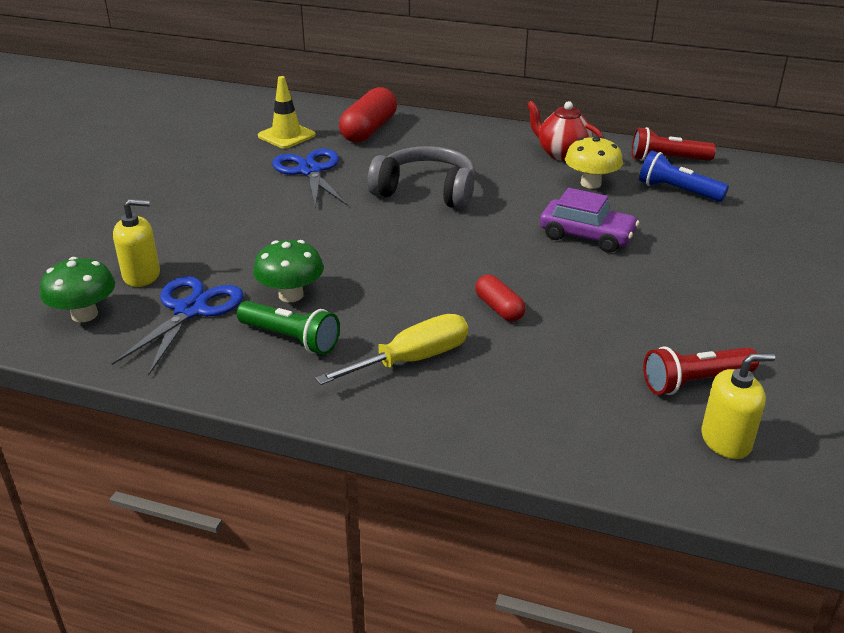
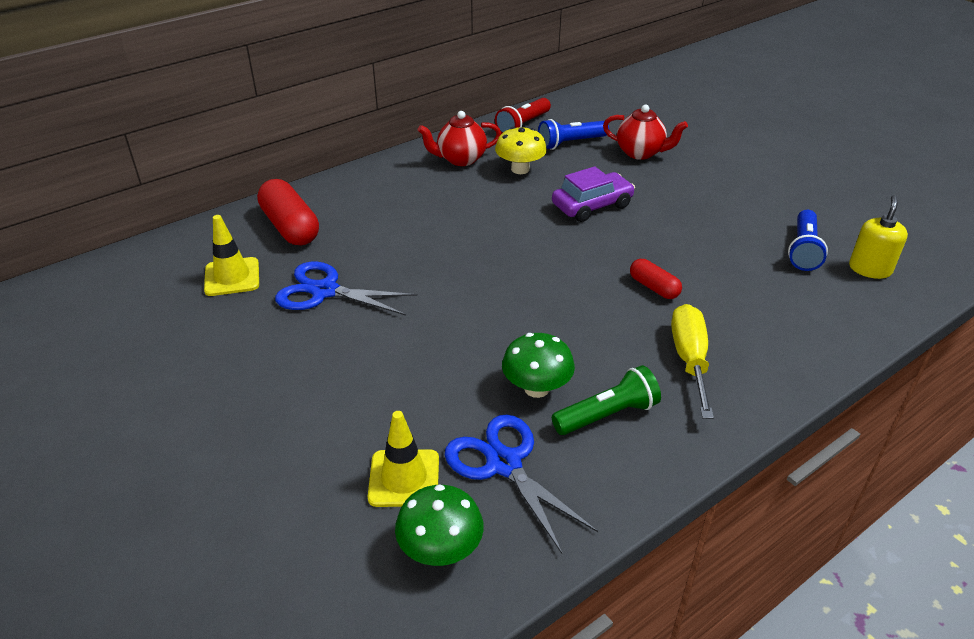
camera: 55 degrees left, 5 degrees up
yellow soap dispenser [113,199,160,287] -> yellow traffic cone [368,411,439,507]
grey headphones [368,146,475,209] -> none
red capsule [475,275,526,322] -> red capsule turned 45 degrees clockwise [630,259,682,299]
red flashlight [643,346,759,395] -> blue flashlight [788,210,828,271]
none -> red teapot [603,105,688,160]

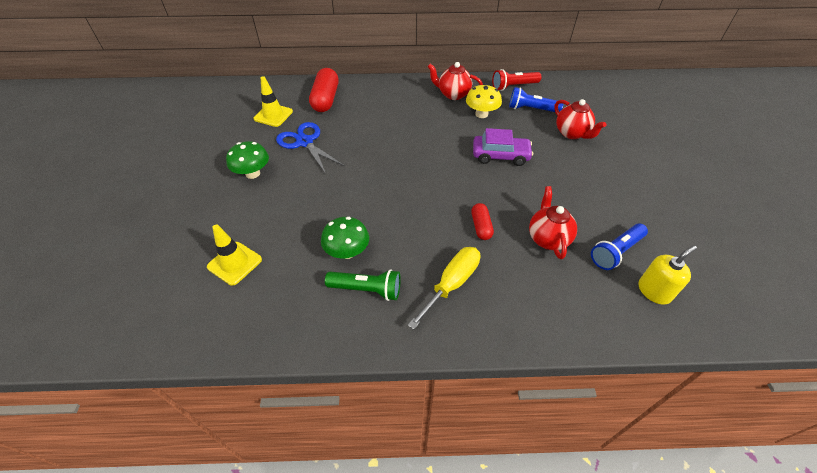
camera: 35 degrees right, 10 degrees up
green mushroom [395,485,484,566] -> green mushroom moved to [226,141,269,179]
blue scissors [445,415,598,553] -> none
none -> red teapot [529,186,577,259]

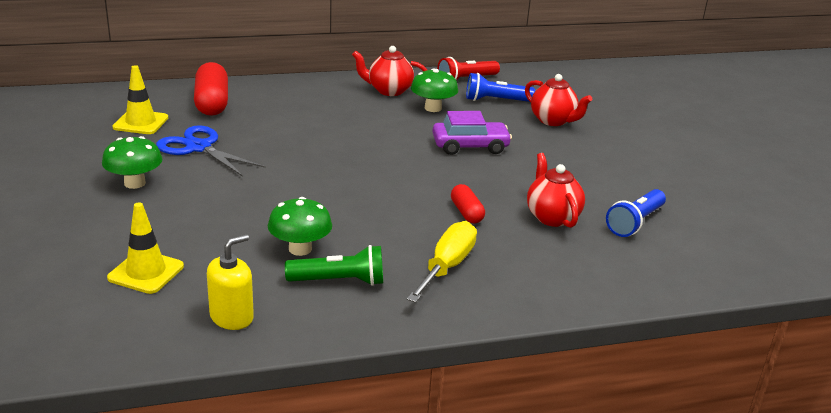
camera: 15 degrees left, 20 degrees down
yellow mushroom [466,84,502,118] -> green mushroom [411,69,458,112]
yellow soap dispenser [639,245,697,305] -> yellow soap dispenser moved to [207,234,254,330]

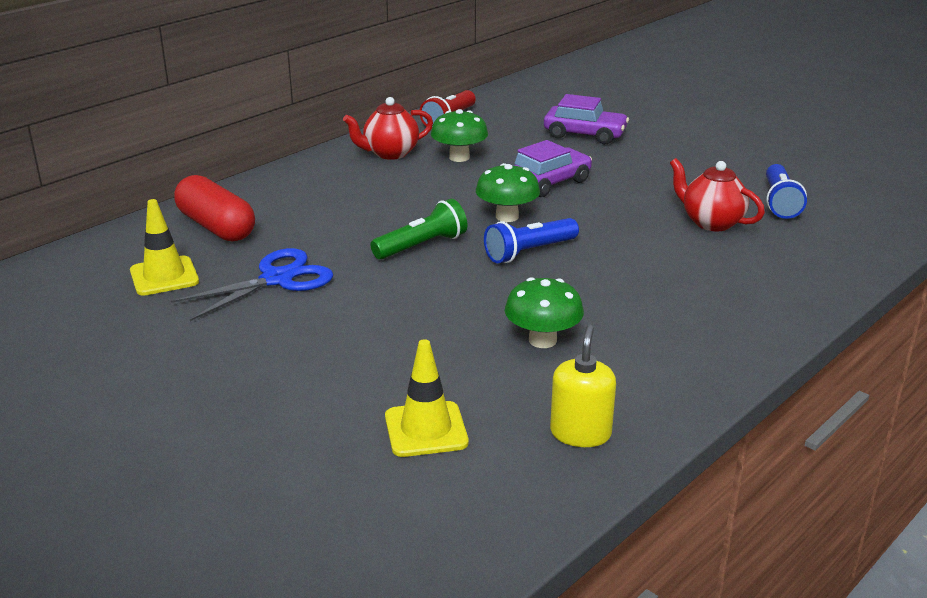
camera: 30 degrees left, 0 degrees up
green mushroom [102,136,162,189] -> green mushroom moved to [476,163,540,222]
blue scissors [156,125,266,177] -> blue scissors turned 135 degrees clockwise [171,248,333,321]
green flashlight [285,245,383,286] -> green flashlight moved to [371,199,467,260]
yellow screwdriver [407,221,477,303] -> none
red capsule [451,184,485,223] -> none
blue flashlight [466,73,535,102] -> blue flashlight moved to [484,218,579,263]
red teapot [525,74,592,126] -> purple car [544,94,629,144]

